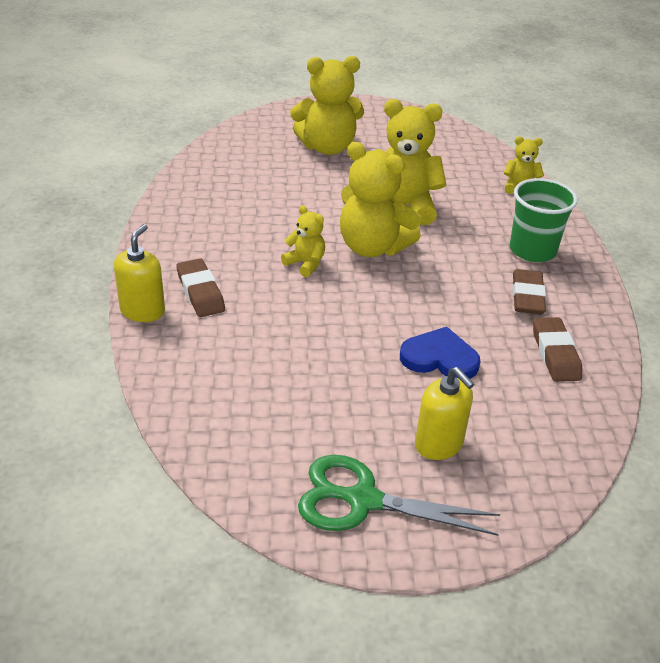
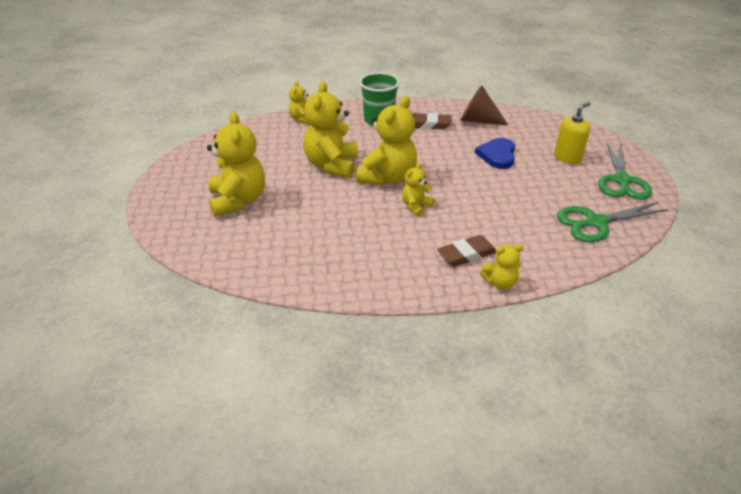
camera: 90 degrees left, 0 degrees up
yellow soap dispenser [114,224,165,322] -> yellow teddy bear [480,244,523,290]
brown eraser [533,317,582,382] -> brown cone [460,85,508,125]
none -> green scissors [557,202,668,242]

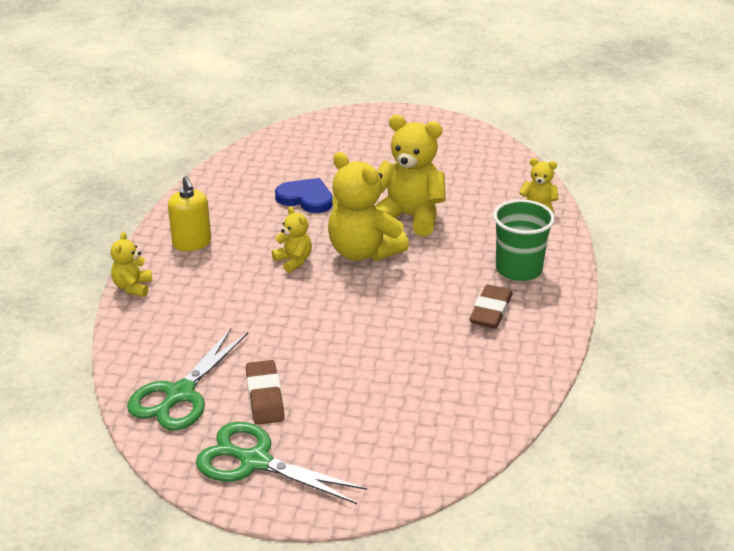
camera: 105 degrees right, 5 degrees down
yellow teddy bear [207,112,265,217] -> none
brown eraser [437,235,496,267] -> brown eraser moved to [246,360,284,425]
brown cone [460,85,508,125] -> none
blue heart [475,138,515,169] -> blue heart moved to [275,178,333,213]
yellow soap dispenser [555,102,591,164] -> yellow soap dispenser moved to [168,176,211,251]
green scissors [557,202,668,242] -> green scissors turned 150 degrees counterclockwise [127,328,248,430]

